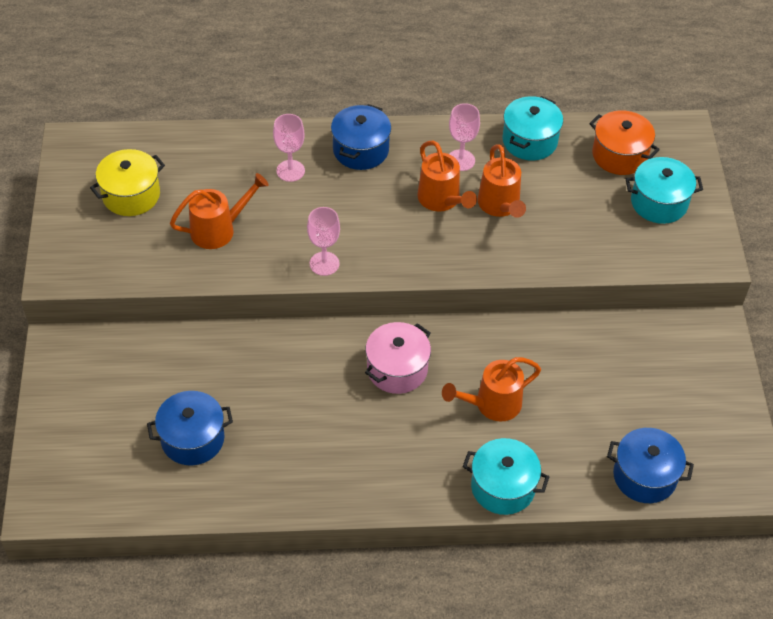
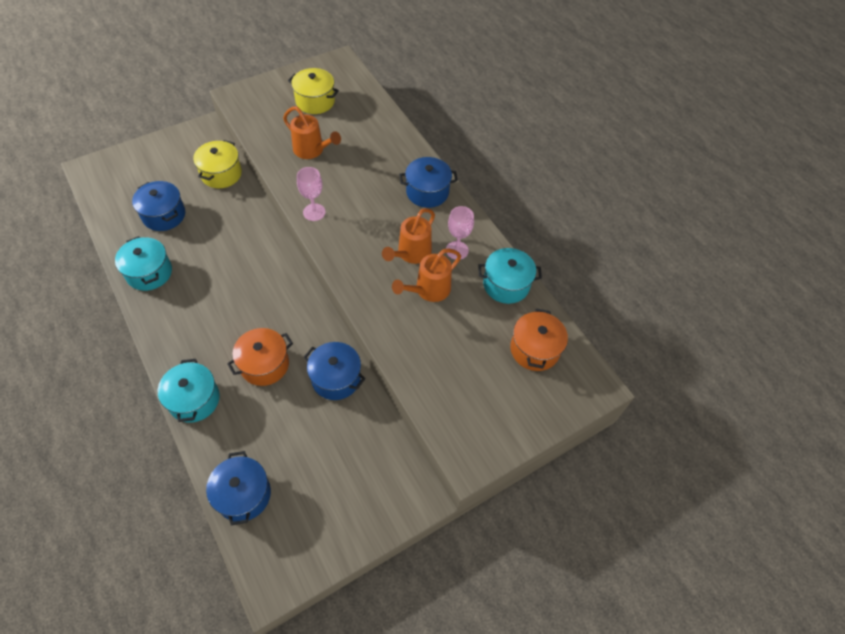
camera: 60 degrees right, 5 degrees up
pink goblet [273,114,305,182] -> none
pink pot [365,322,431,394] -> none
orange watering can [442,357,541,421] -> orange pot [227,328,293,386]
turquoise pot [626,157,703,224] -> turquoise pot moved to [115,236,172,291]
none -> yellow pot [193,140,242,188]
none -> blue pot [304,342,366,400]

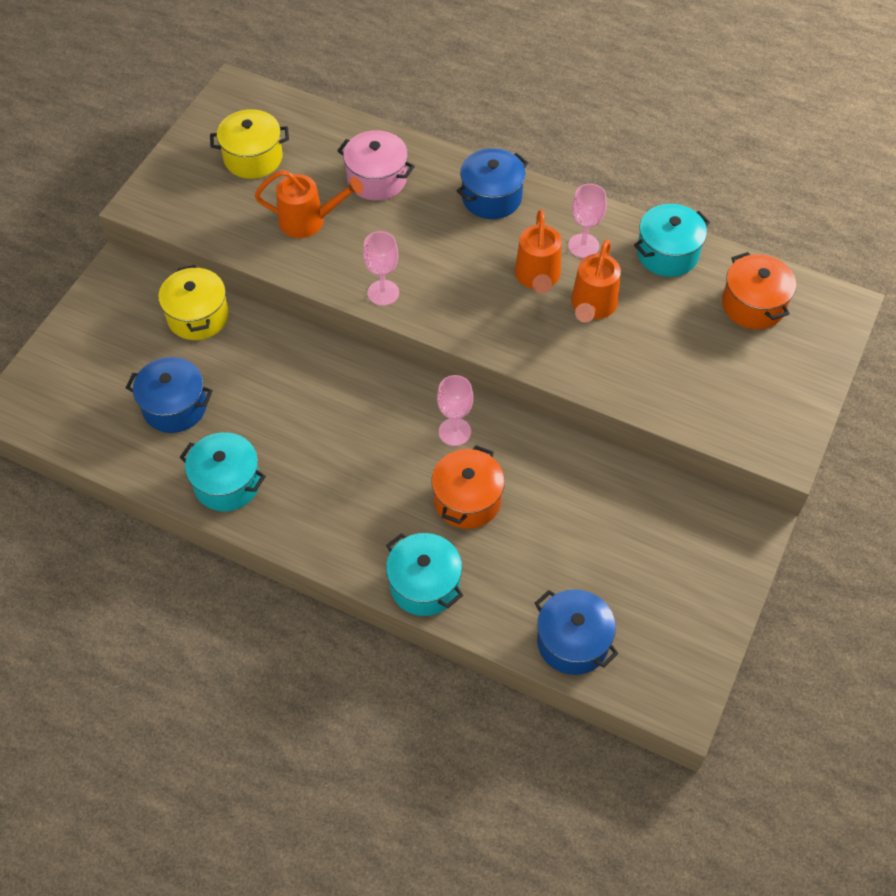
camera: 30 degrees left, 0 degrees up
blue pot [304,342,366,400] -> none
none -> pink pot [337,130,415,201]
none -> pink goblet [437,375,473,446]

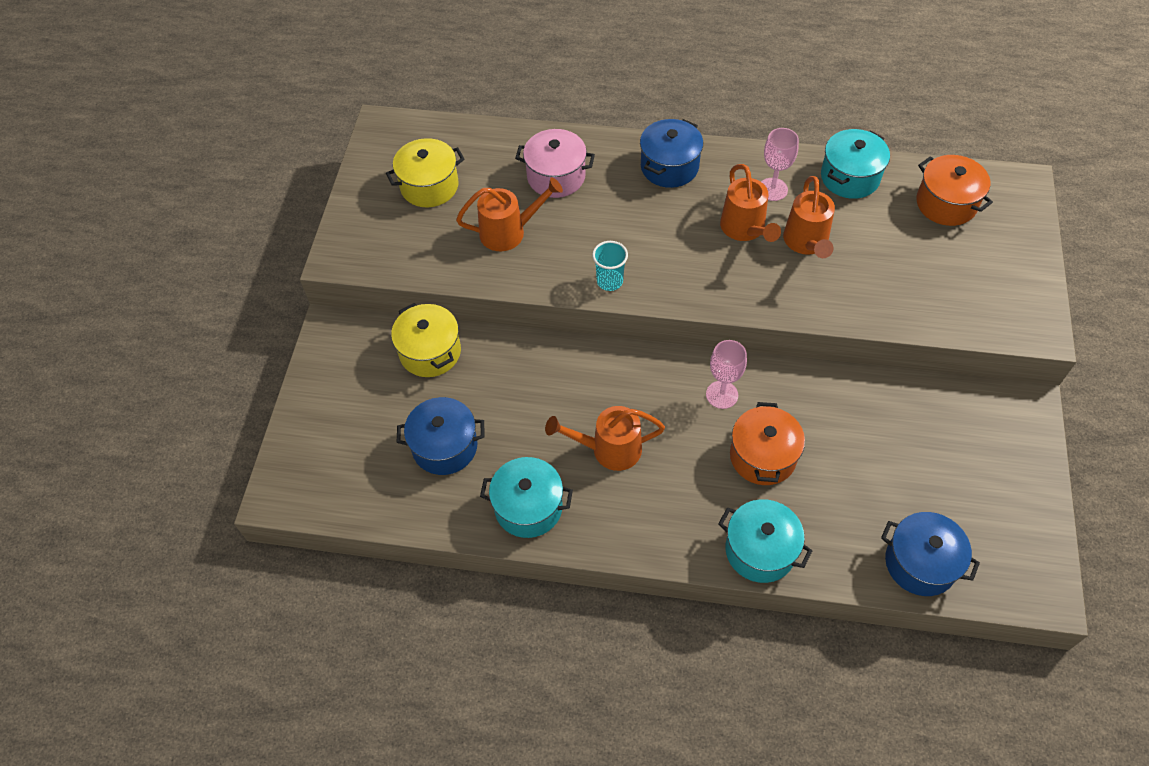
camera: 15 degrees left, 0 degrees up
pink goblet [363,231,399,306] -> turquoise cup [592,241,628,291]
none -> orange watering can [545,406,665,471]

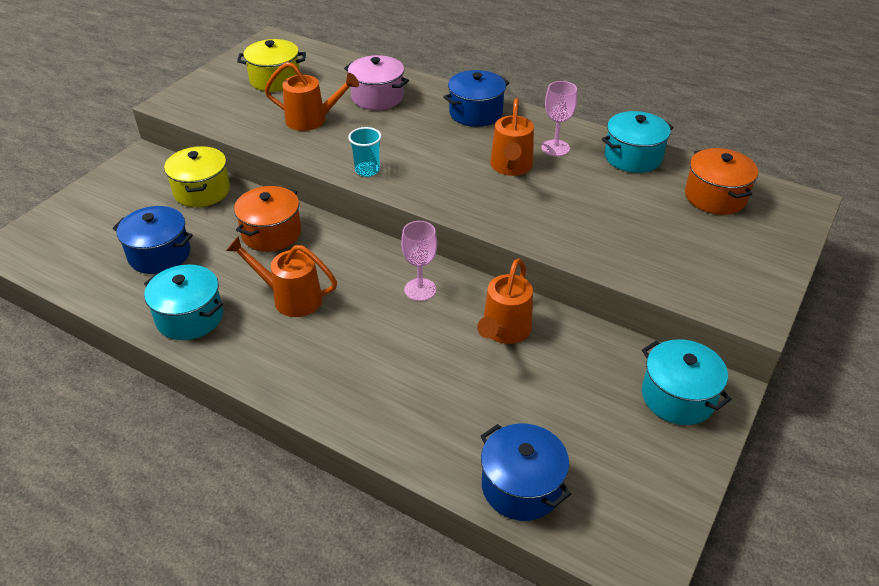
camera: 20 degrees right, 15 degrees down
turquoise pot [718,499,812,583] -> turquoise pot moved to [642,339,732,425]
orange pot [730,402,805,485] -> orange pot moved to [234,186,301,252]
orange watering can [783,176,835,258] -> orange watering can moved to [477,258,533,344]

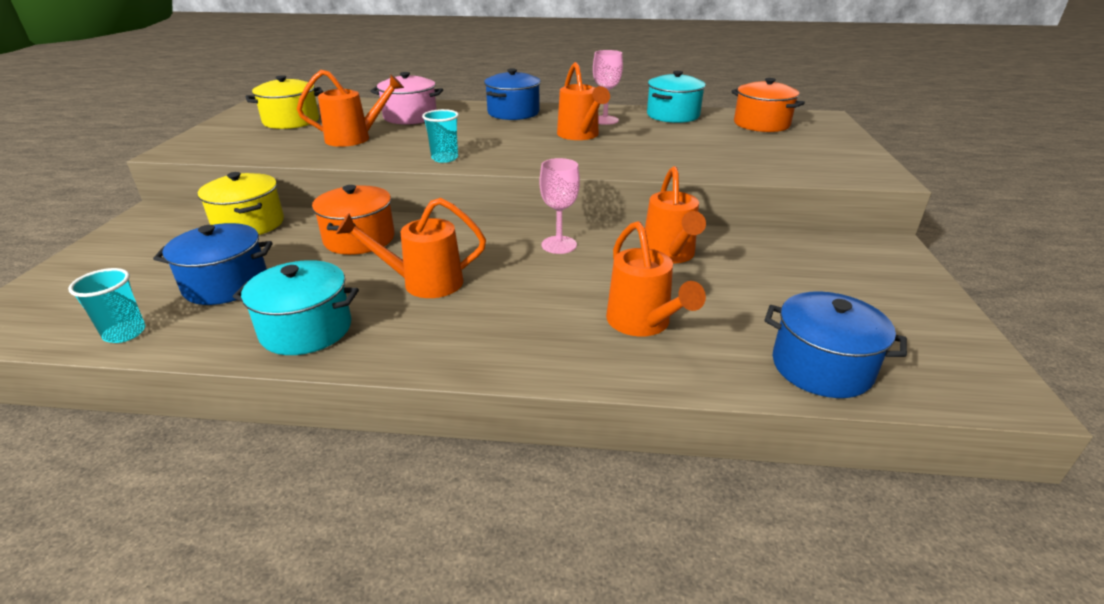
camera: 25 degrees left, 10 degrees down
turquoise pot [642,339,732,425] -> none
none -> turquoise cup [68,268,146,343]
none -> orange watering can [606,221,706,336]

